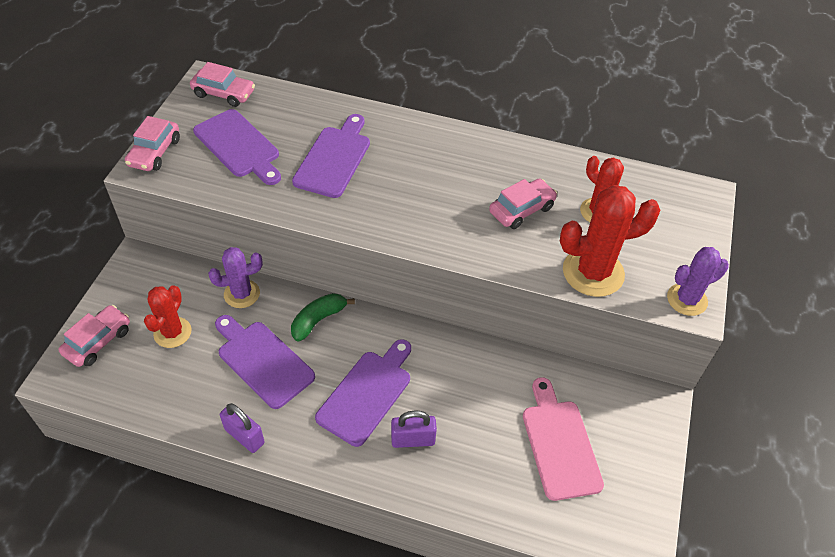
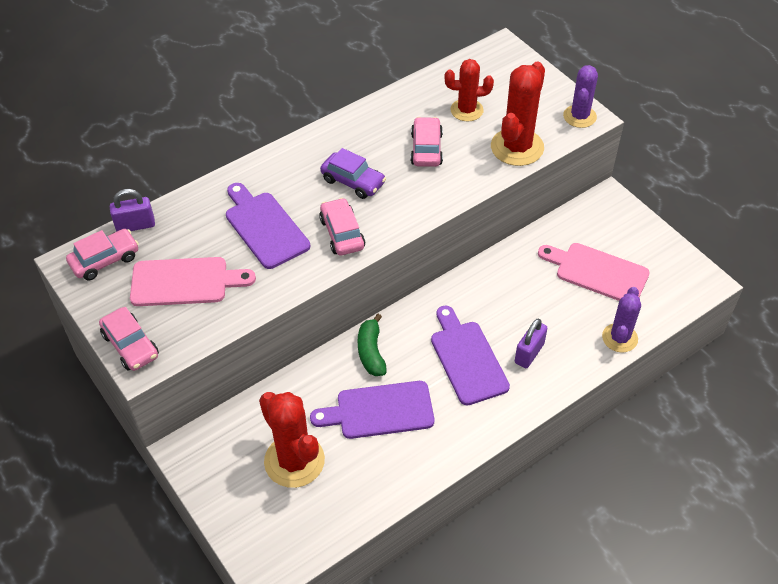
camera: 50 degrees left, 0 degrees up
pink car [59,305,130,367] -> pink car moved to [319,198,365,256]
red cactus [144,285,192,348] -> red cactus [259,392,325,488], size x1.56
purple cutting board [193,109,281,185] -> pink cutting board [130,257,256,306]
purple cactus [208,247,263,308] -> purple cactus moved to [602,287,641,352]
purple padlock [220,403,265,453] -> purple padlock moved to [110,189,155,232]
none -> purple car [320,148,386,199]

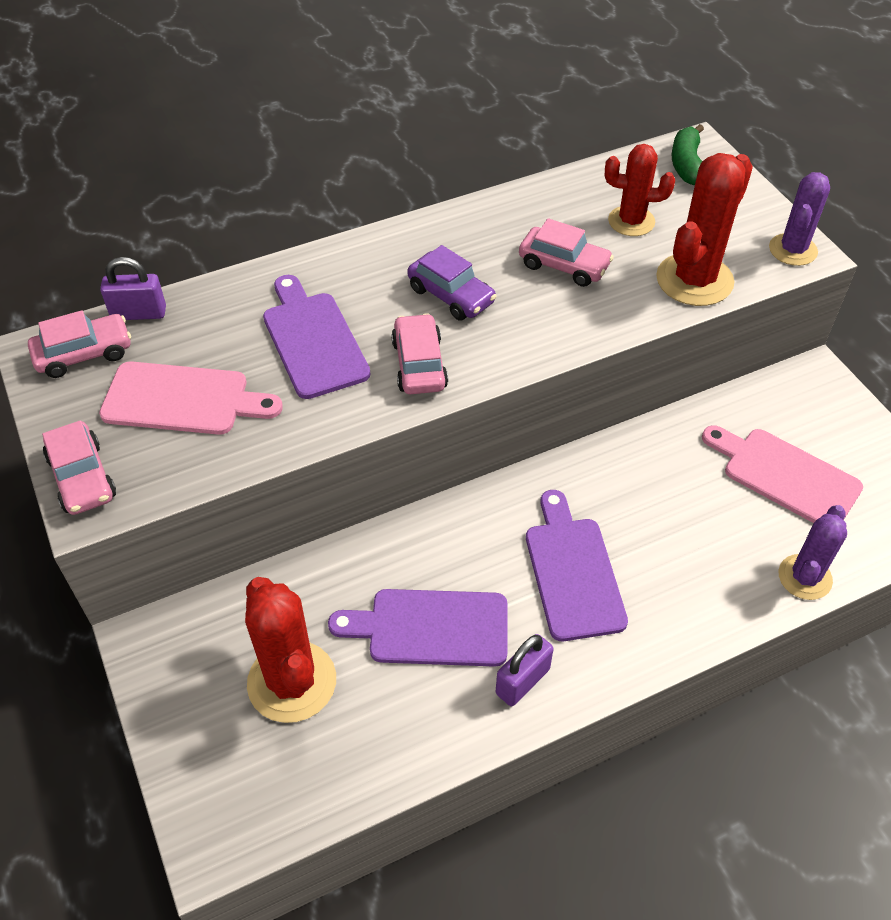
camera: 10 degrees right, 0 degrees up
green banana [358,314,387,376] -> green banana moved to [672,124,704,186]
pink car [411,117,443,167] -> pink car turned 105 degrees clockwise [519,218,614,287]
purple padlock [515,319,547,368] -> purple padlock moved to [496,634,554,706]

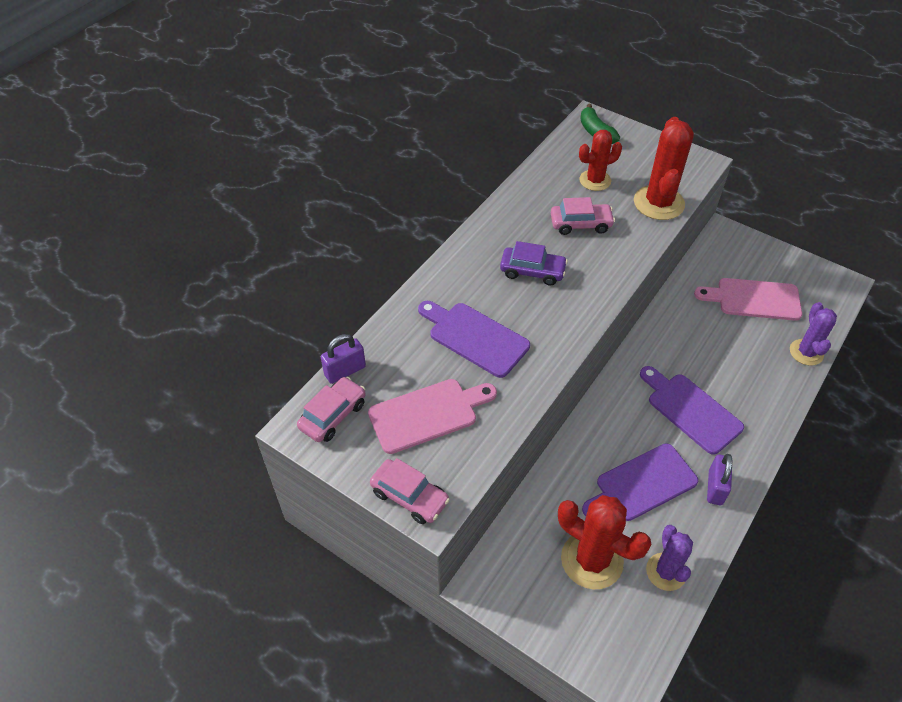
camera: 30 degrees left, 0 degrees up
pink car [391,313,448,394] -> none
purple cactus [769,172,830,266] -> purple cactus moved to [646,525,693,591]

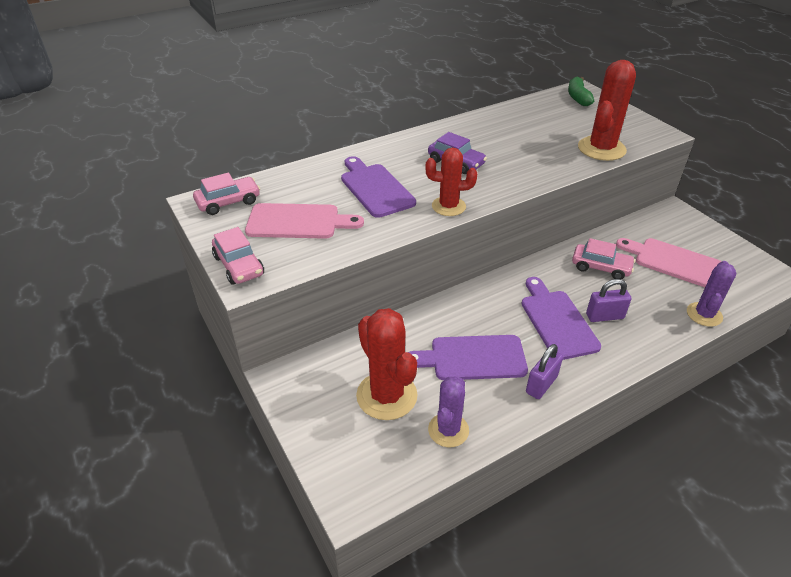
camera: 25 degrees right, 10 degrees down
purple padlock [321,334,366,384] -> purple padlock moved to [586,279,631,322]
pink car [551,197,615,235] -> pink car moved to [572,238,635,279]
red cactus [579,130,622,191] -> red cactus moved to [425,148,477,216]

